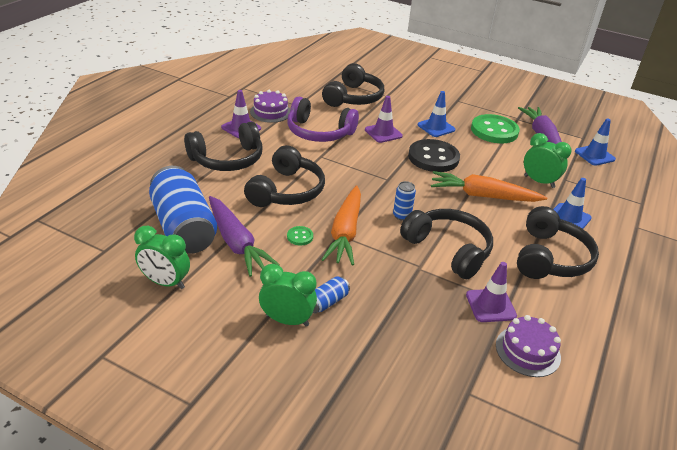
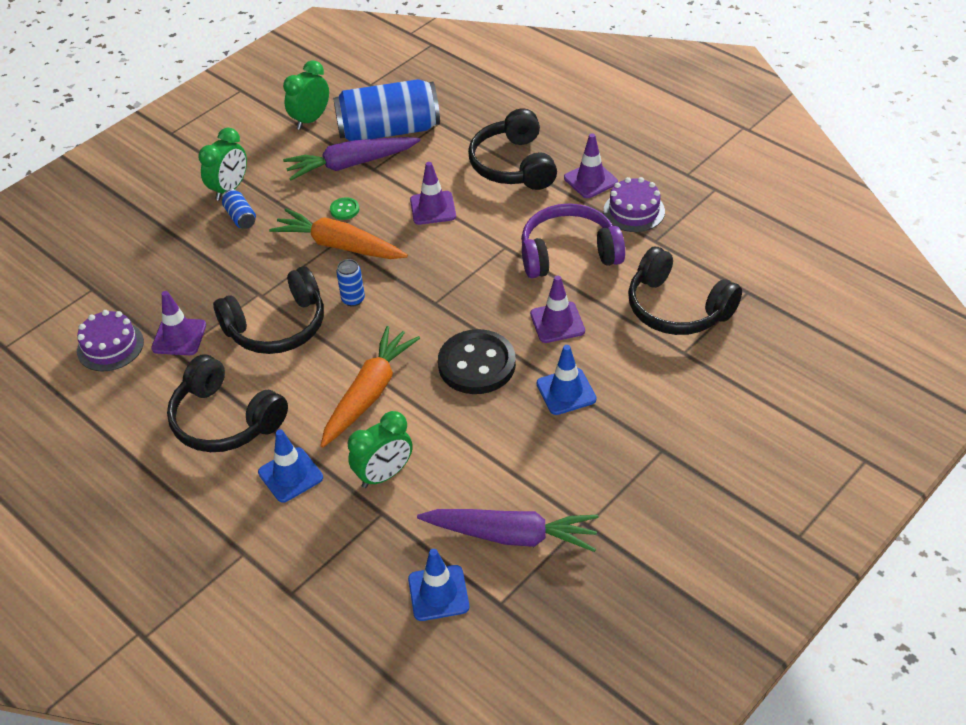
camera: 110 degrees right, 10 degrees up
black headphones [244,145,325,207] -> purple traffic cone [410,162,456,225]
purple headphones [287,97,359,142] -> purple headphones turned 45 degrees clockwise [521,204,625,278]
green button [471,114,520,143] -> none

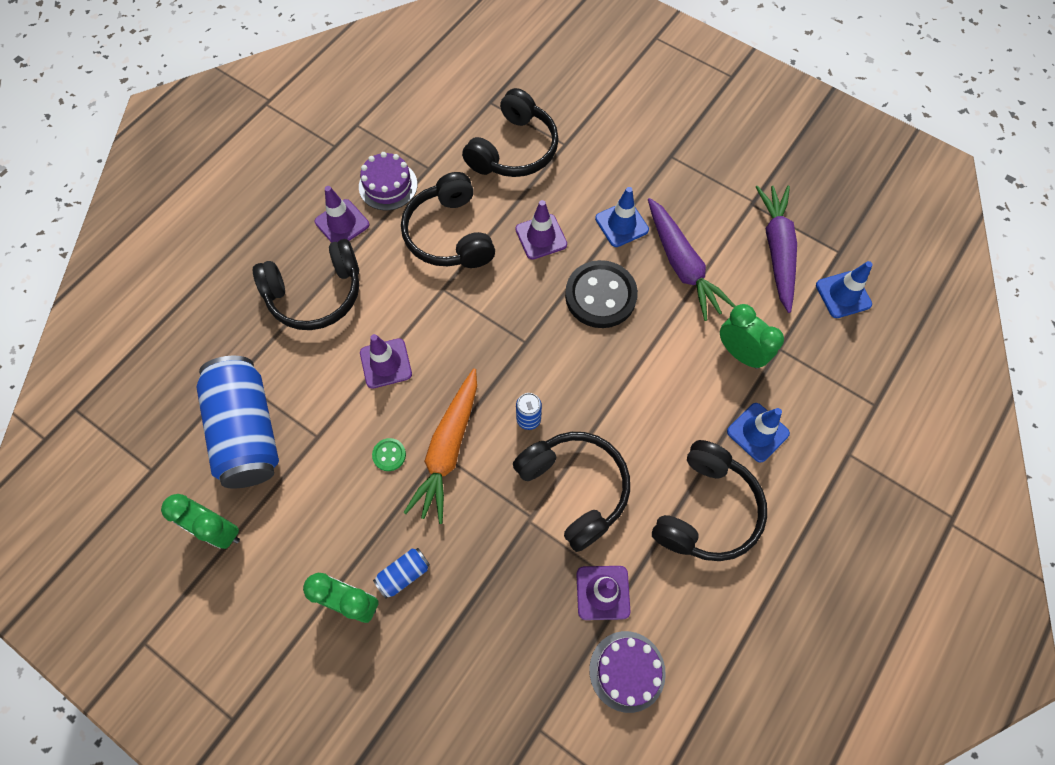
camera: 100 degrees left, 20 degrees up
purple carrot [283,137,421,180] -> purple carrot moved to [648,198,735,321]
orange carrot [321,326,420,448] -> none
purple headphones [521,204,625,278] -> black headphones [401,172,495,268]

